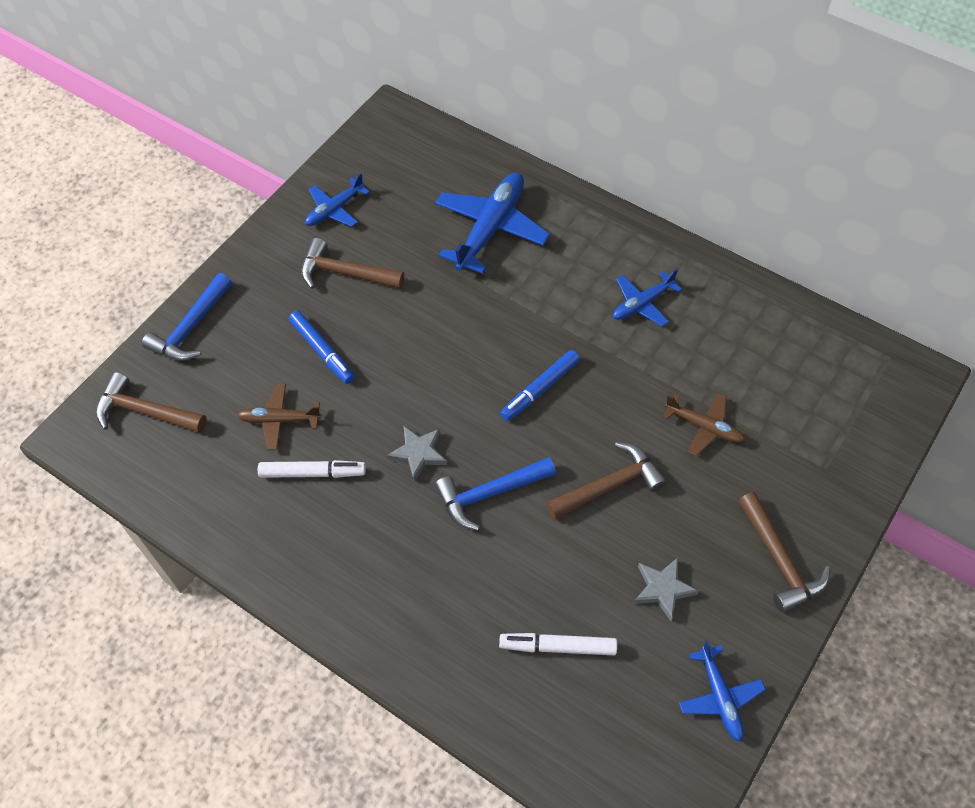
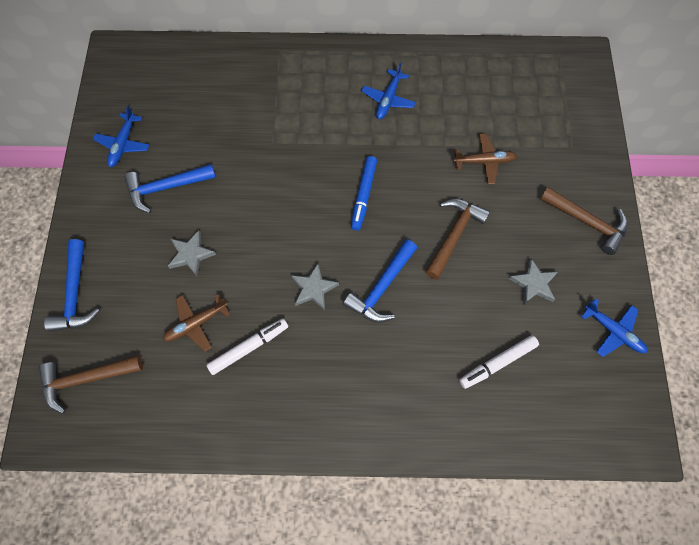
camera: 35 degrees left, 10 degrees up
blue marker [289,311,355,384] -> grey star [168,230,216,276]
brown hammer [301,238,405,289] -> blue hammer [124,164,216,213]
blue plane [435,173,550,274] -> none

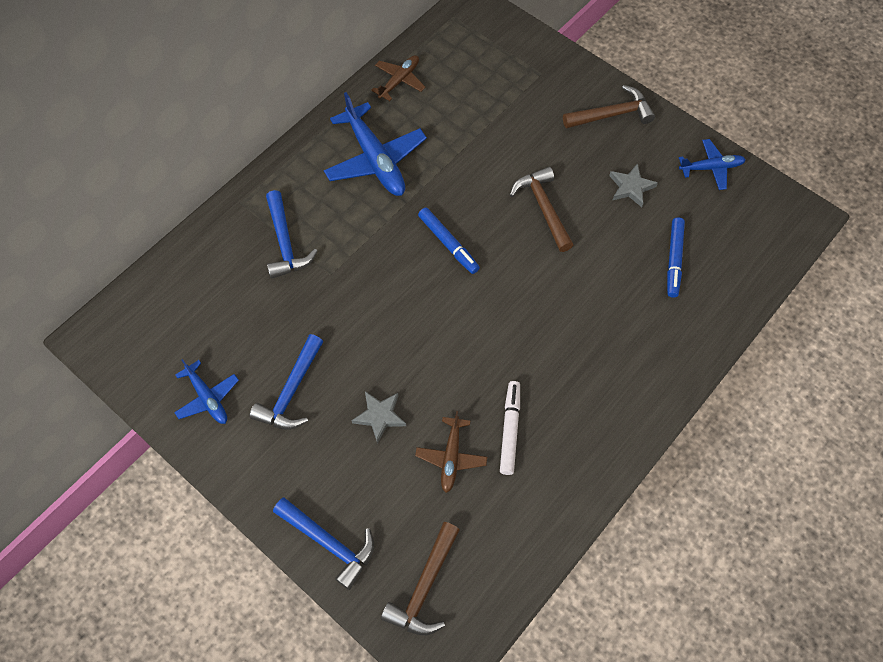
camera: 50 degrees left, 5 degrees down
grey star [291,263,339,310] -> none
blue hammer [343,239,417,323] -> blue hammer moved to [266,190,317,279]
blue plane [362,63,416,119] -> blue plane [324,92,427,196], size x1.77
brown plane [453,133,517,184] -> brown plane moved to [371,55,426,101]
white marker [459,335,539,389] -> blue marker [667,217,685,298]

